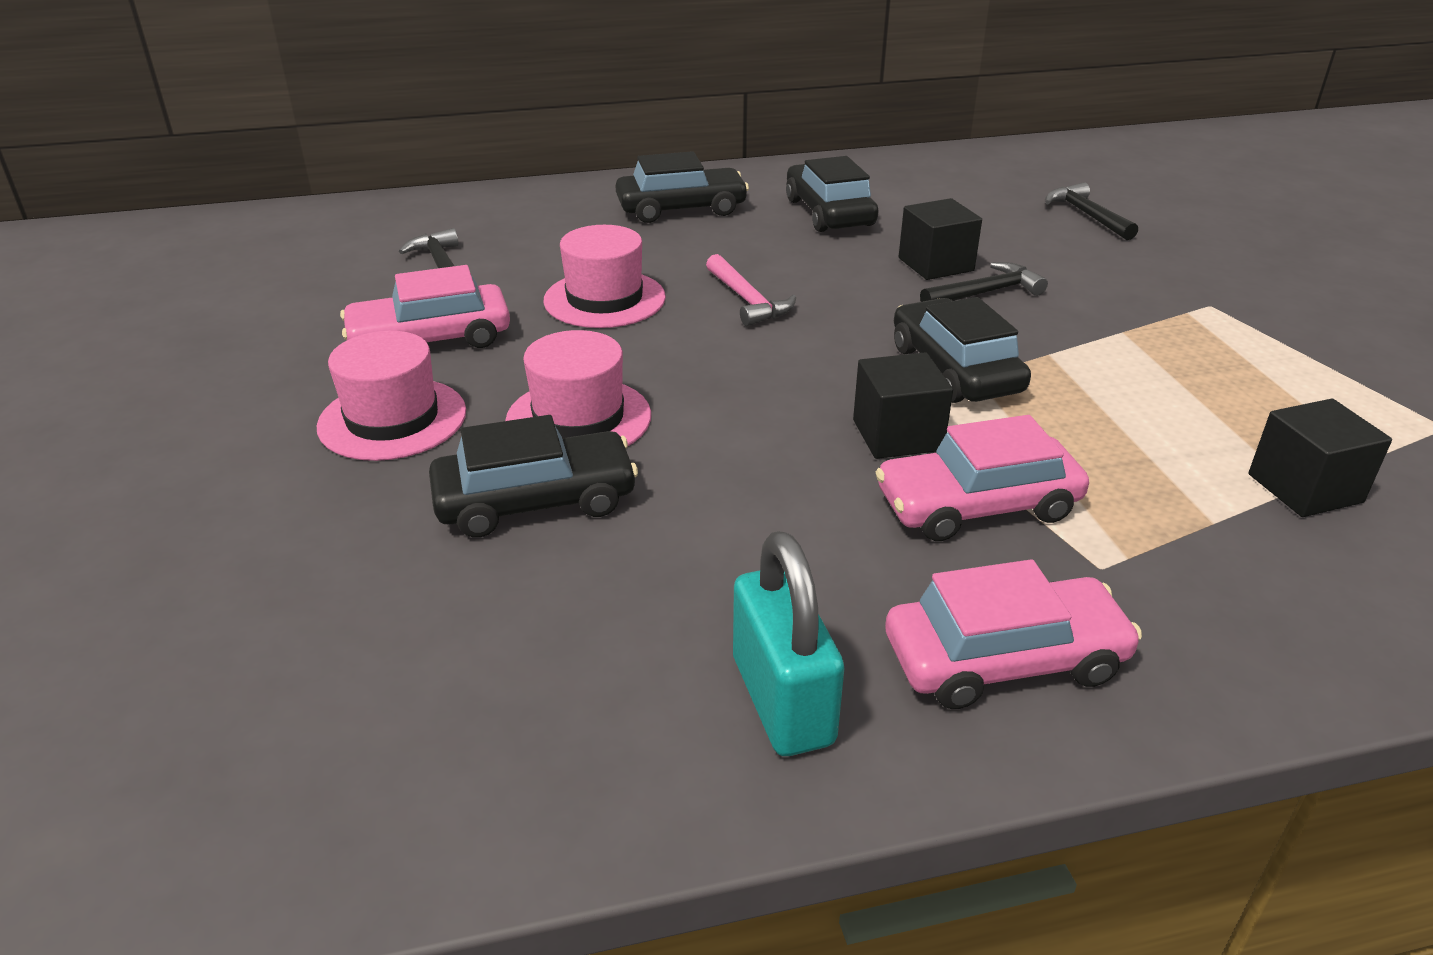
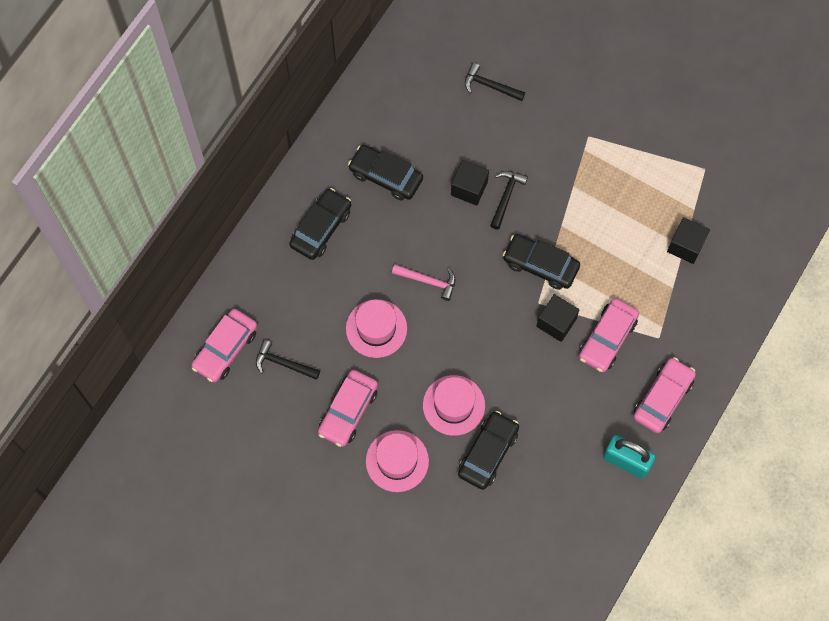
camera: 45 degrees left, 35 degrees up
none -> pink car [191,309,257,383]

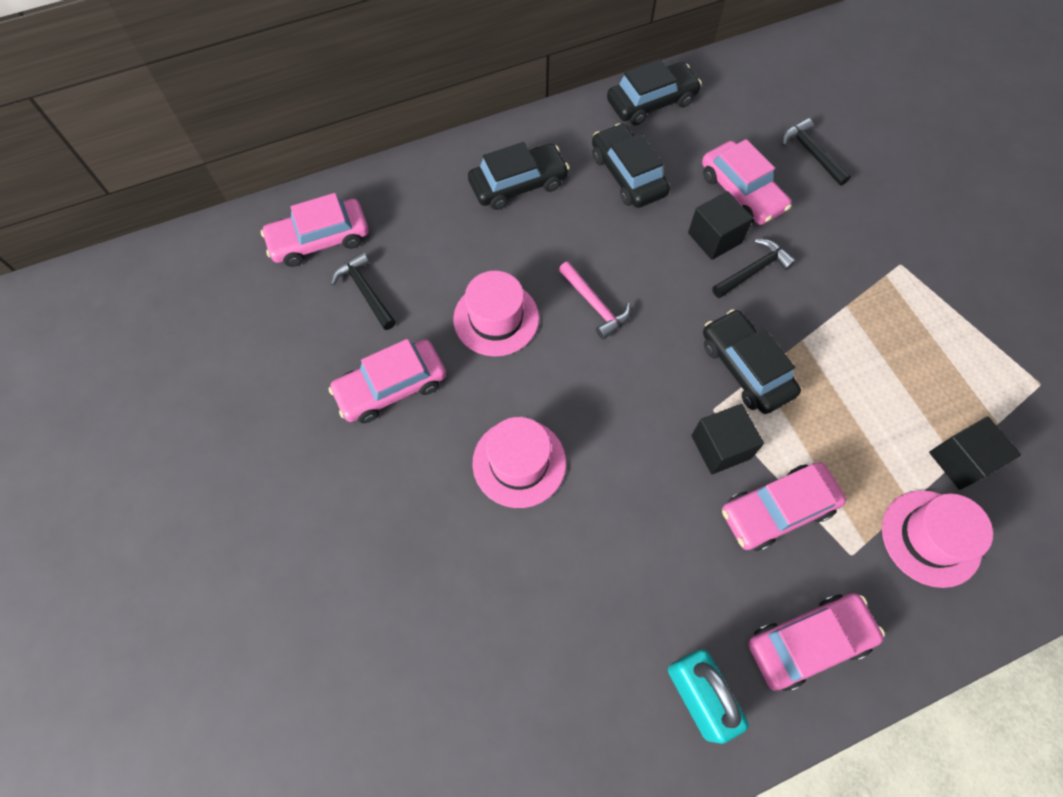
camera: 35 degrees right, 5 degrees down
pink hat [366,430,429,492] -> pink hat moved to [882,490,993,588]
black car [458,411,519,490] -> black car moved to [607,59,702,125]
none -> pink car [702,139,791,225]

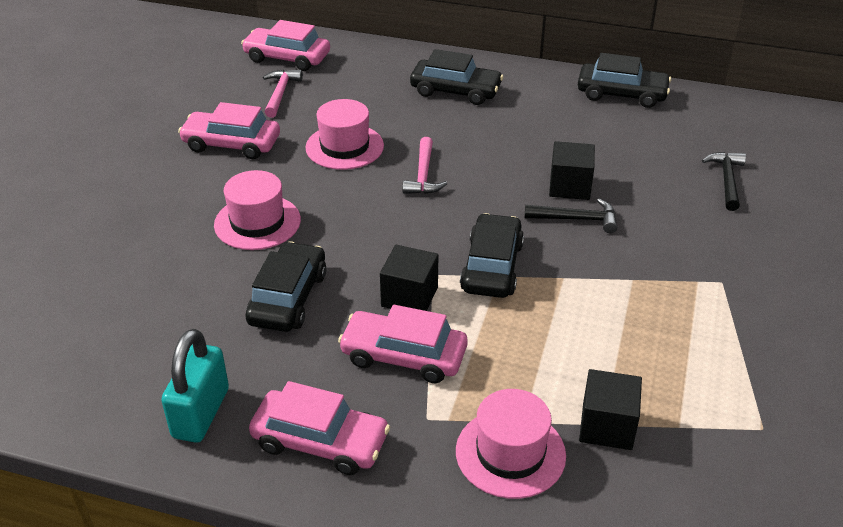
camera: 40 degrees right, 25 degrees down
black hammer [331,252,396,330] -> pink hammer [263,69,303,118]
black car [592,123,670,208] -> black car moved to [245,241,326,332]
pink car [702,139,791,225] -> none

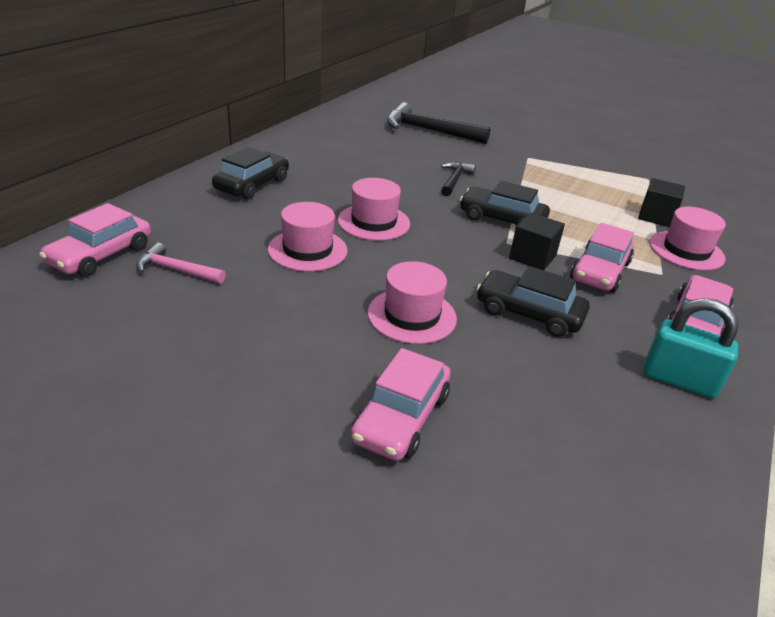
camera: 80 degrees left, 5 degrees down
pink car [178,102,280,159] -> pink car moved to [350,348,451,461]
pink hammer [402,137,447,194] -> pink hat [338,178,410,241]
black cube [549,141,595,200] -> none
black car [578,53,671,108] -> none
black hammer [702,152,746,211] -> black hammer [387,102,490,144], size x1.79

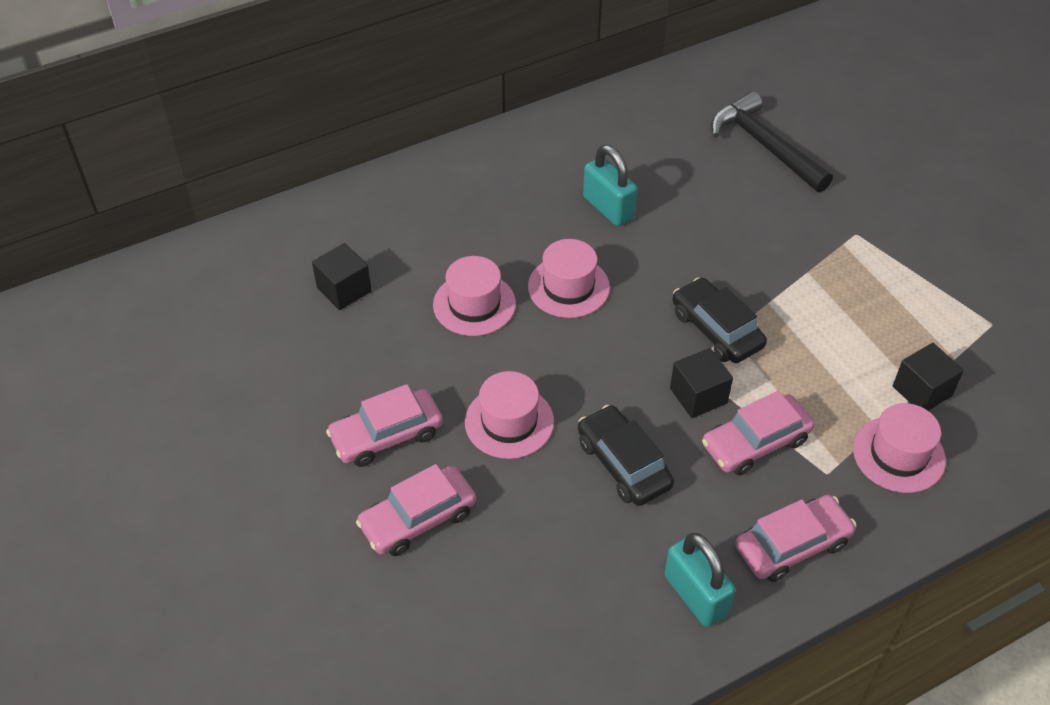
camera: 35 degrees right, 15 degrees up
pink car [39,203,151,277] -> pink car moved to [326,384,443,467]
pink hammer [136,242,226,284] -> black cube [312,243,372,310]
black car [212,147,289,199] -> none
black hammer [441,162,476,196] -> none
none -> turquoise padlock [583,145,637,226]

